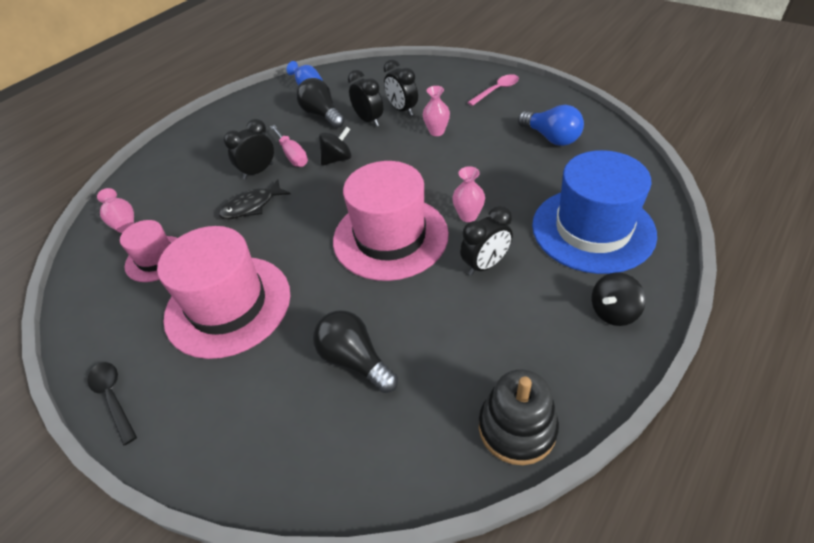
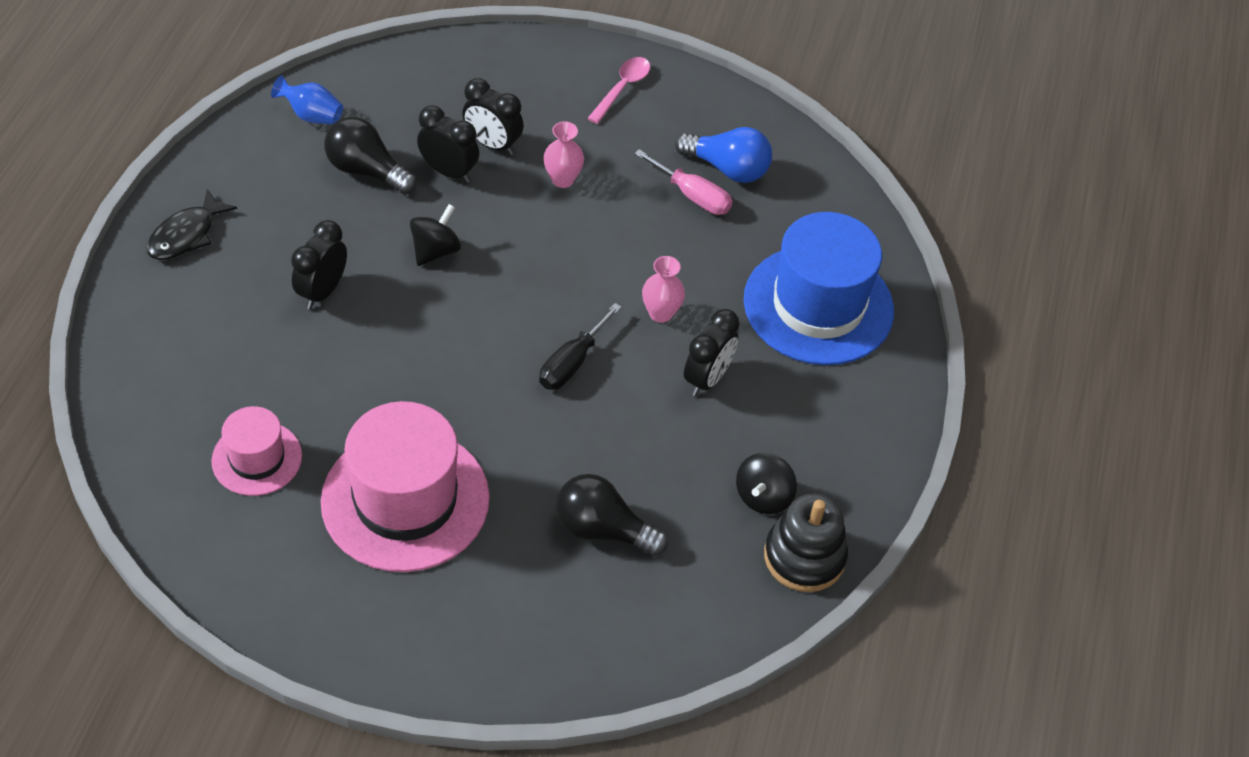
camera: 30 degrees left, 5 degrees up
black spoon [88,362,137,446] -> none
pink vase [97,188,134,233] -> none
black fish [219,179,291,219] -> black fish moved to [147,189,237,260]
pink screwdriver [270,125,308,167] -> pink screwdriver moved to [634,149,732,215]
pink hat [333,161,449,281] -> black screwdriver [539,303,622,390]
black spinning top [592,273,646,326] -> black spinning top moved to [736,453,797,514]

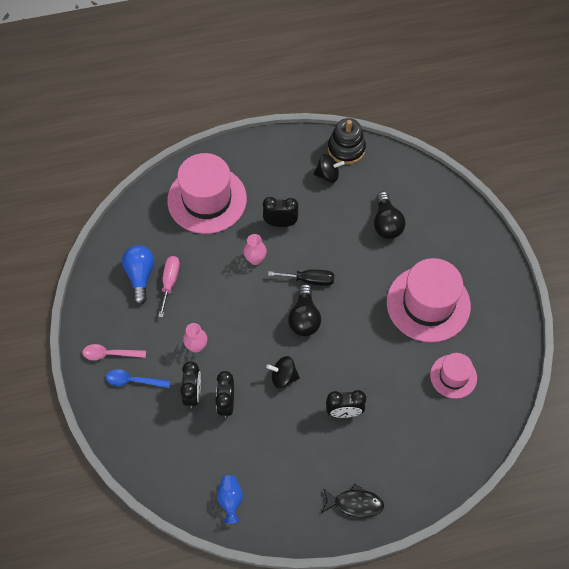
camera: 115 degrees left, 10 degrees up
black light bulb [324,117,417,195] -> black light bulb moved to [288,284,321,336]
blue hat [744,212,894,365] -> pink hat [167,153,247,234]
none -> blue spoon [106,369,170,388]

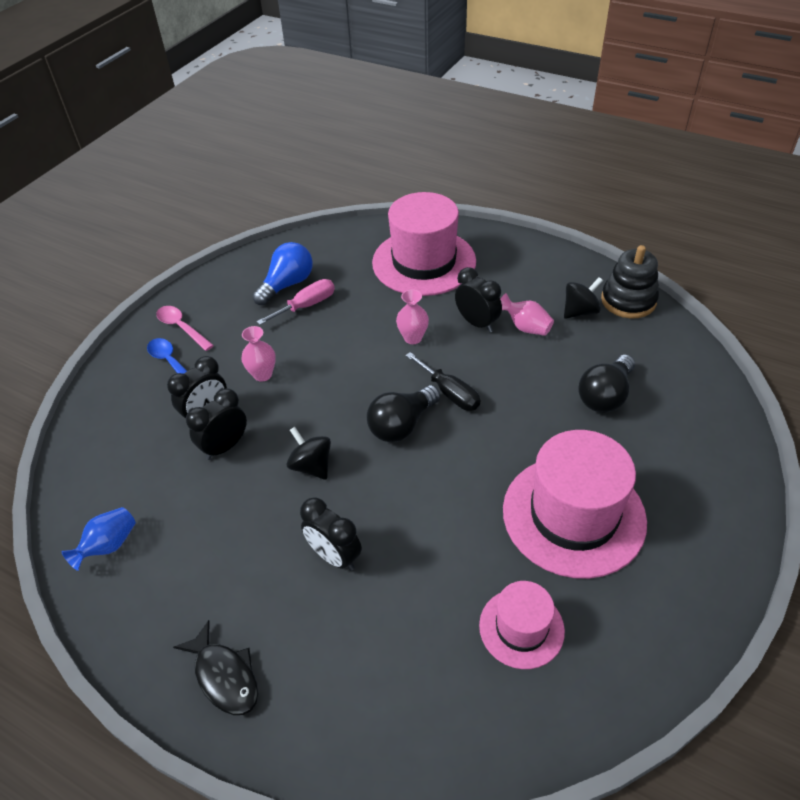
camera: 45 degrees right, 15 degrees down
black spinning top [314,154,345,183] -> black spinning top turned 75 degrees counterclockwise [564,277,603,319]
none -> pink vase [500,293,554,336]

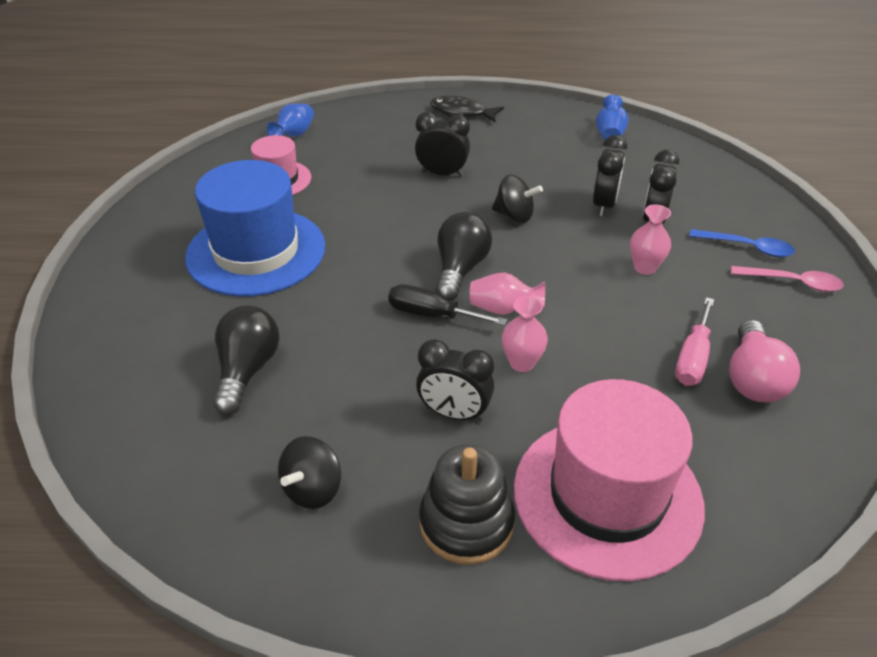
camera: 150 degrees right, 5 degrees down
blue light bulb [252,242,313,306] -> pink light bulb [729,320,800,402]
pink vase [500,293,554,336] -> pink vase moved to [470,272,545,315]
pink hat [503,430,647,579] -> blue hat [185,160,325,297]
black stacking toy [601,245,659,318] -> black stacking toy moved to [419,444,515,565]
none -> blue vase [267,104,314,137]

